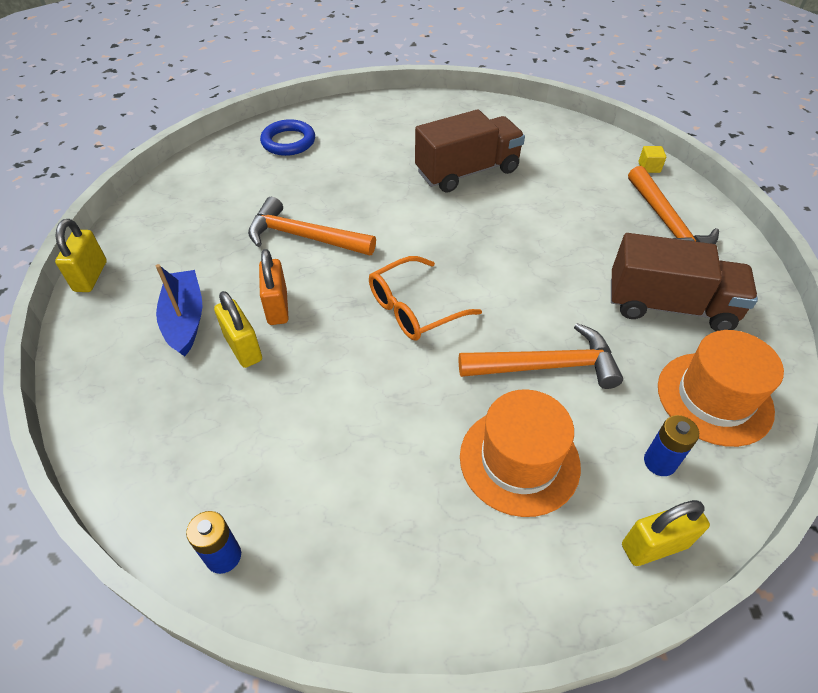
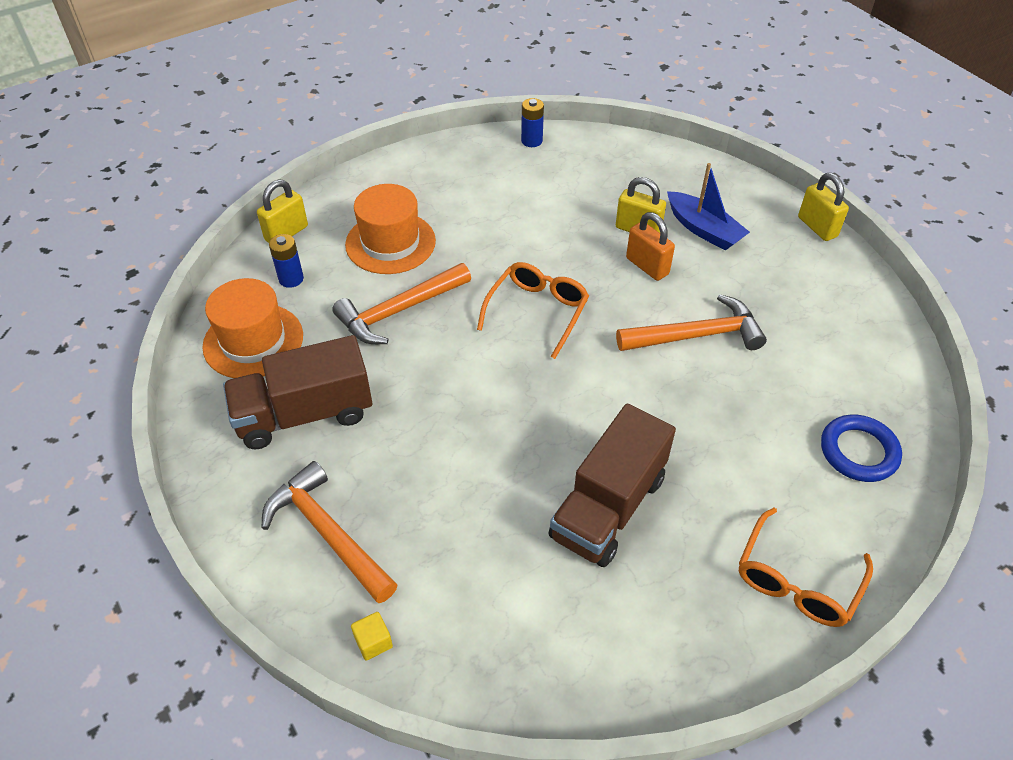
camera: 150 degrees right, 0 degrees up
none -> orange glasses [739,508,873,627]

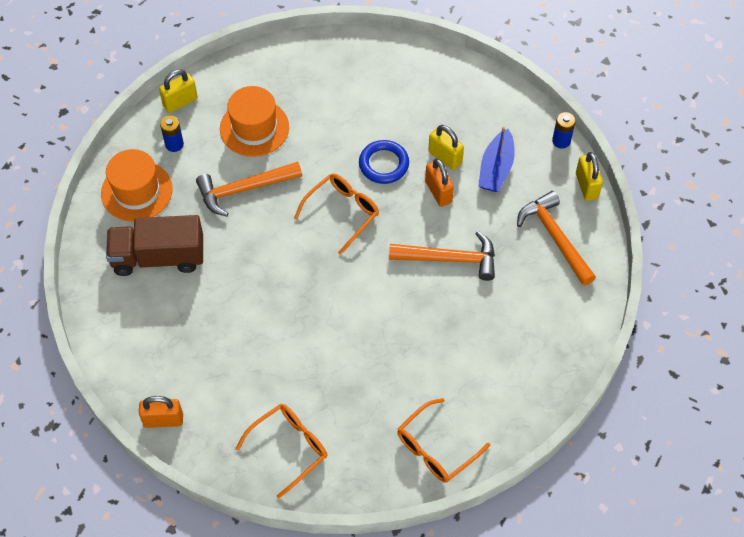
camera: 15 degrees right, 10 degrees up
orange hammer [261,461,398,603] -> orange hammer moved to [517,191,596,286]
yellow cube [351,612,393,661] -> orange padlock [139,396,183,428]
blue battery [521,98,544,147] -> blue battery moved to [552,112,576,149]
brown truck [548,404,676,567] -> none
blue boat [667,163,750,251] -> blue boat turned 45 degrees clockwise [478,127,515,192]
blue ring [821,415,902,482] -> blue ring moved to [359,140,409,184]
none -> orange glasses [235,404,327,499]

